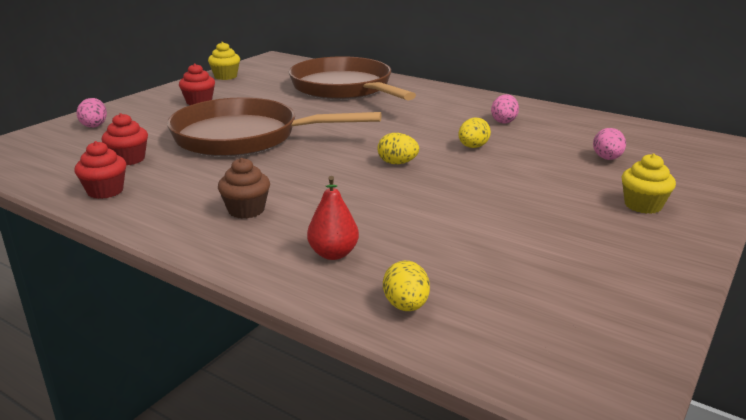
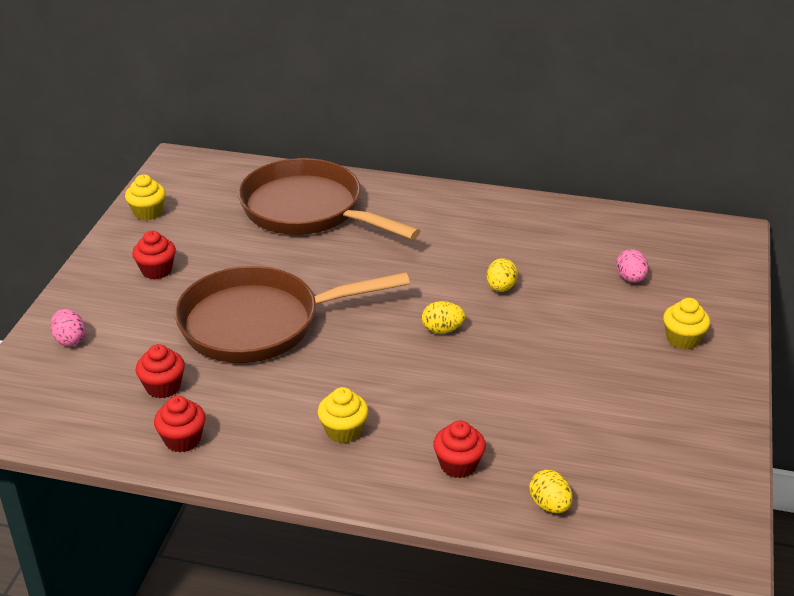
camera: 20 degrees left, 10 degrees up
brown cupcake [218,158,270,219] -> yellow cupcake [318,387,368,444]
red pear [307,176,359,260] -> red cupcake [433,420,486,478]
pink egg [491,94,519,123] -> none

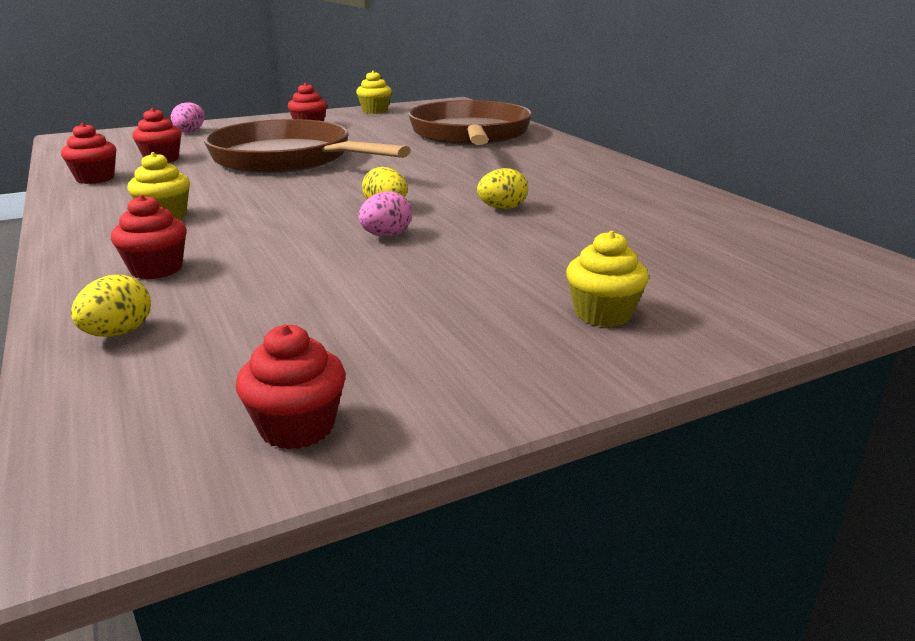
camera: 50 degrees right, 10 degrees down
pink egg [616,249,648,283] -> pink egg moved to [358,191,412,237]
none -> red cupcake [236,324,345,450]

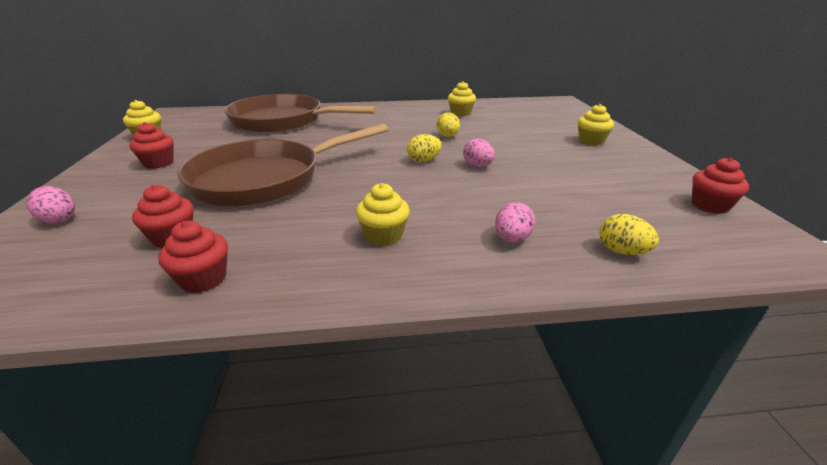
camera: 70 degrees left, 5 degrees up
red cupcake [111,195,187,279] -> pink egg [495,202,535,243]
none -> yellow cupcake [448,81,476,116]

